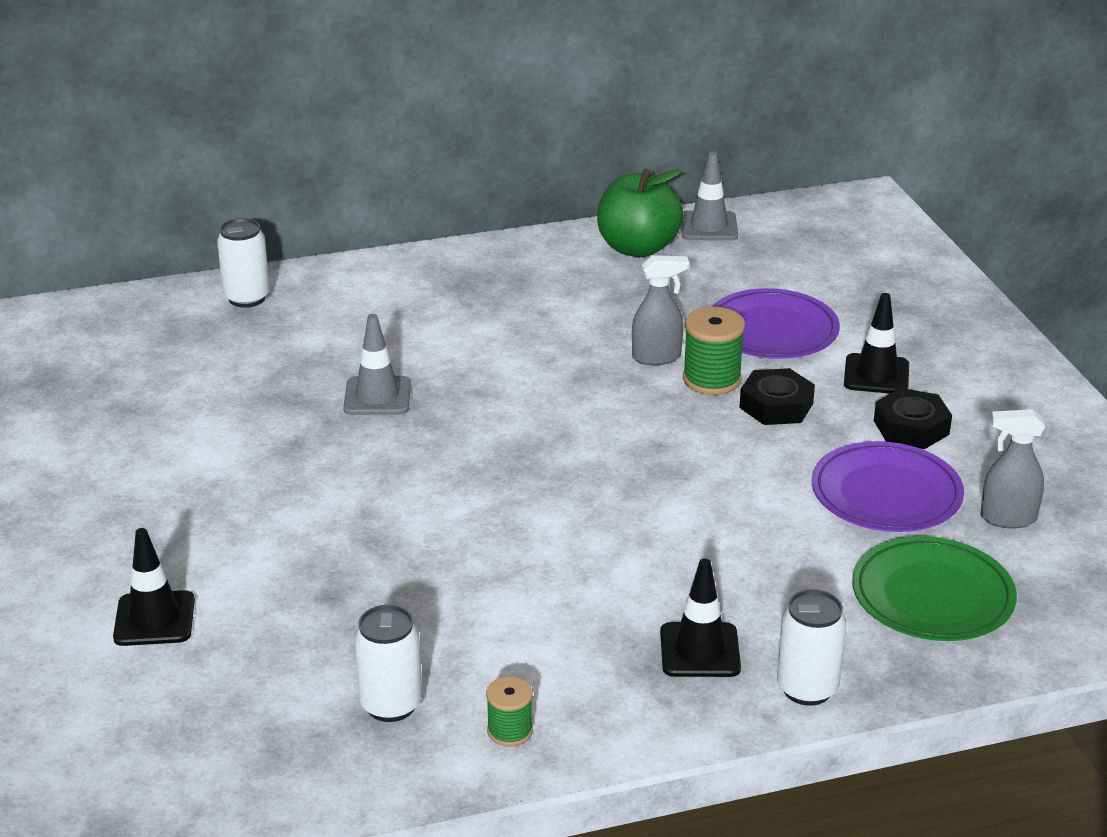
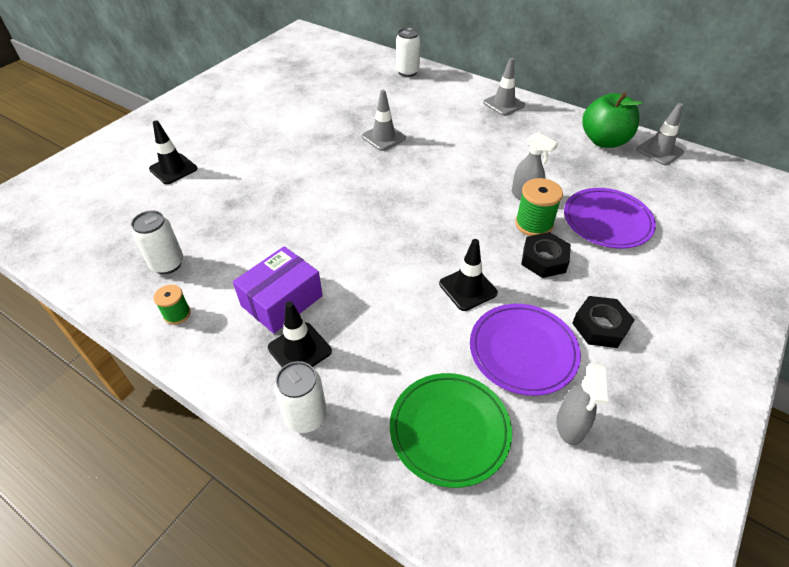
camera: 50 degrees right, 15 degrees up
black traffic cone [844,293,909,394] -> black traffic cone moved to [439,239,498,311]
grey spray bottle [980,409,1046,528] -> grey spray bottle turned 135 degrees counterclockwise [556,363,608,445]
none -> purple box [233,246,323,334]
none -> grey traffic cone [483,58,525,116]

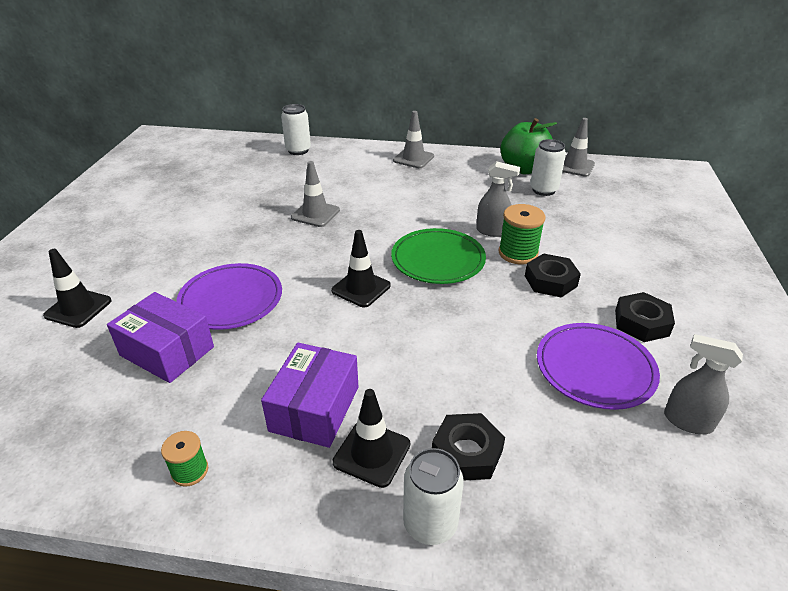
camera: 25 degrees left, 10 degrees down
white can [131,210,184,274] -> white can moved to [530,139,566,196]
green plate [390,373,512,488] -> green plate moved to [391,228,486,284]
black traffic cone [439,239,498,311] -> black traffic cone moved to [331,230,391,307]
grey spray bottle [556,363,608,445] -> grey spray bottle turned 135 degrees clockwise [664,334,743,434]
purple plate [564,188,656,249] -> purple plate moved to [176,263,282,330]
none -> purple box [107,292,214,383]
none -> black nut [432,413,505,480]

